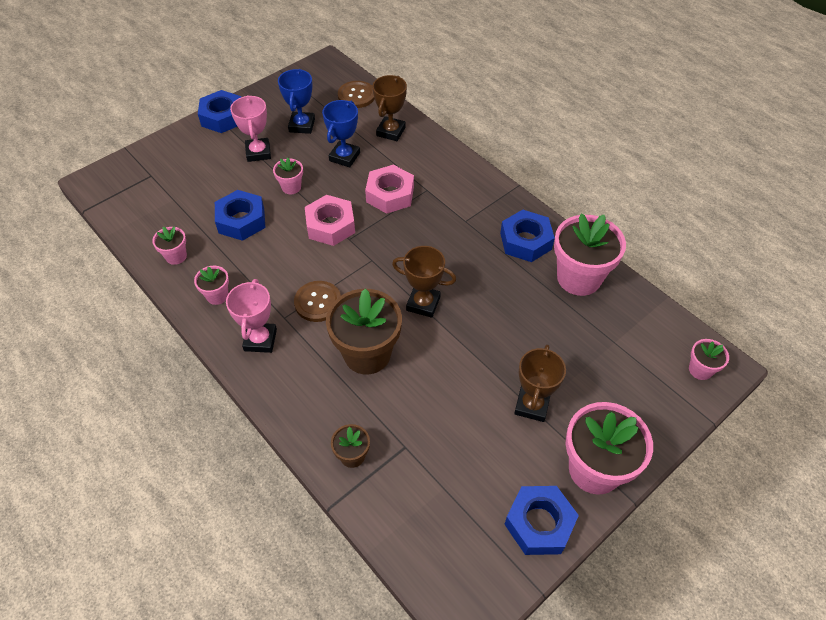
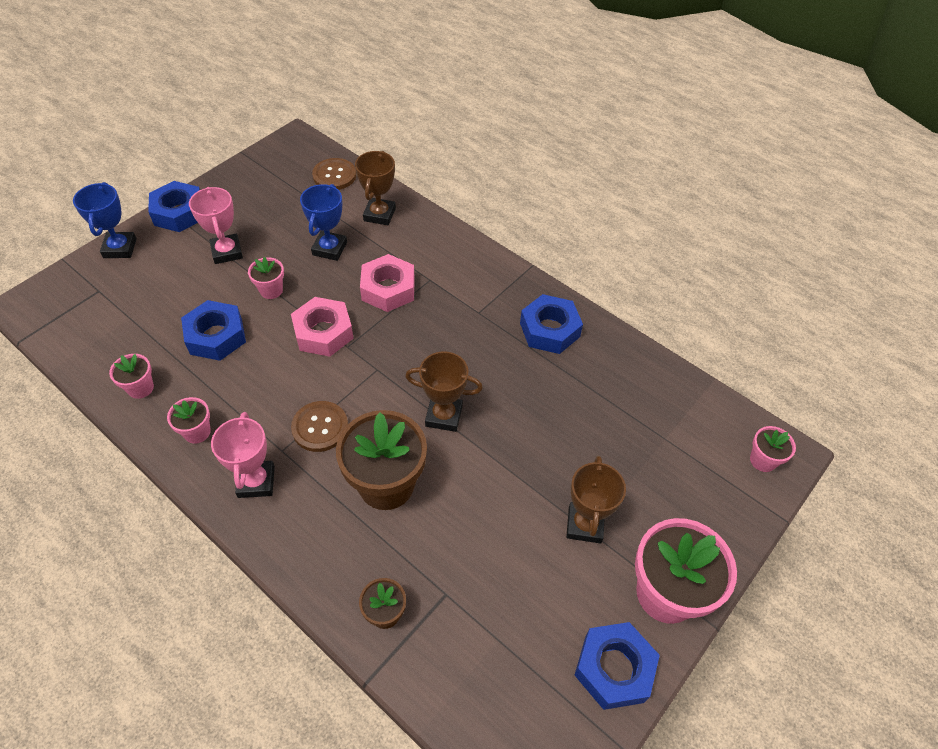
camera: 10 degrees left, 0 degrees up
blue trophy [278,69,315,134] -> blue trophy moved to [73,182,137,258]
pink flower pot [554,214,626,296] -> none

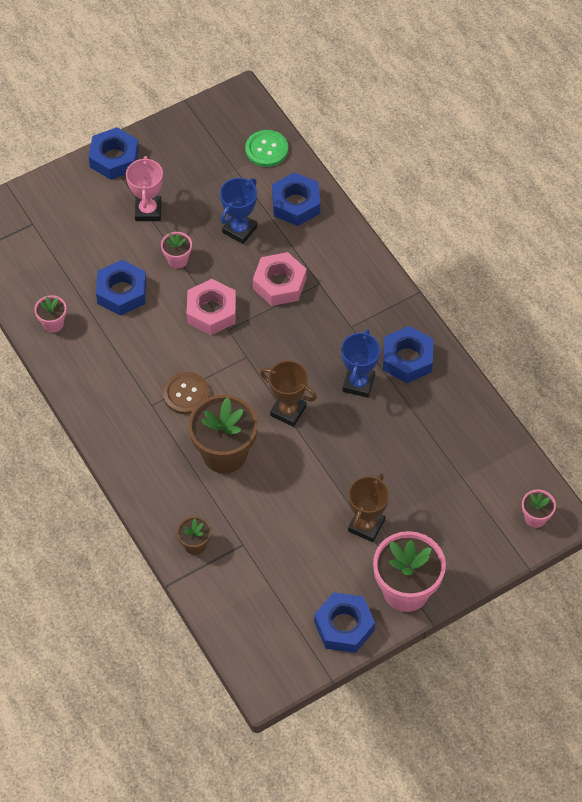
camera: 20 degrees right, 5 degrees up
blue trophy [73,182,137,258] -> blue trophy moved to [341,329,380,398]
pink flower pot [167,397,211,444] -> none
pink trophy [211,412,275,498] -> none
brown button [312,158,356,190] -> green button [245,130,288,167]
brown trophy [355,151,396,225] -> blue nut [272,172,320,226]

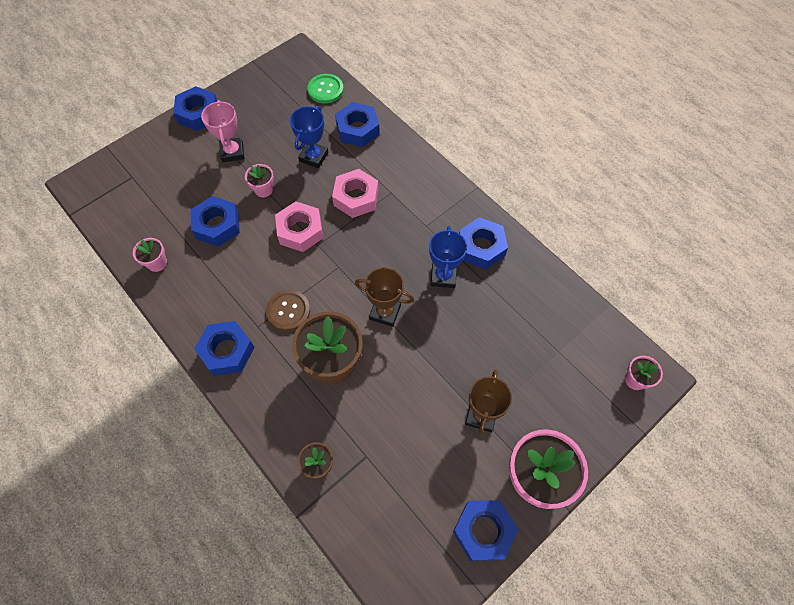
camera: 10 degrees left, 5 degrees up
none -> blue nut [194,321,254,376]

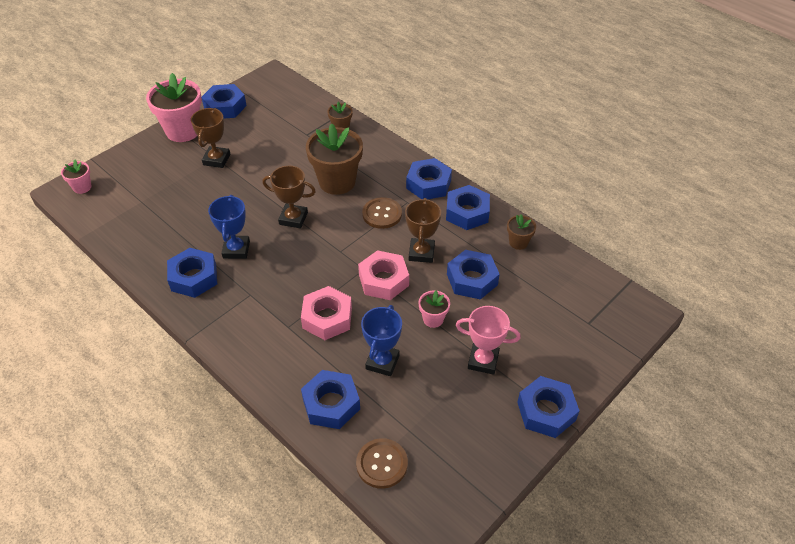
camera: 175 degrees right, 15 degrees down
pink flower pot [133,238,167,272] -> brown flower pot [507,214,536,250]
pink trophy [201,100,244,162] -> pink trophy turned 60 degrees counterclockwise [456,306,521,375]
green button [307,74,344,104] -> brown button [356,438,408,489]
none -> brown trophy [405,198,441,263]
none -> blue nut [446,185,490,230]

